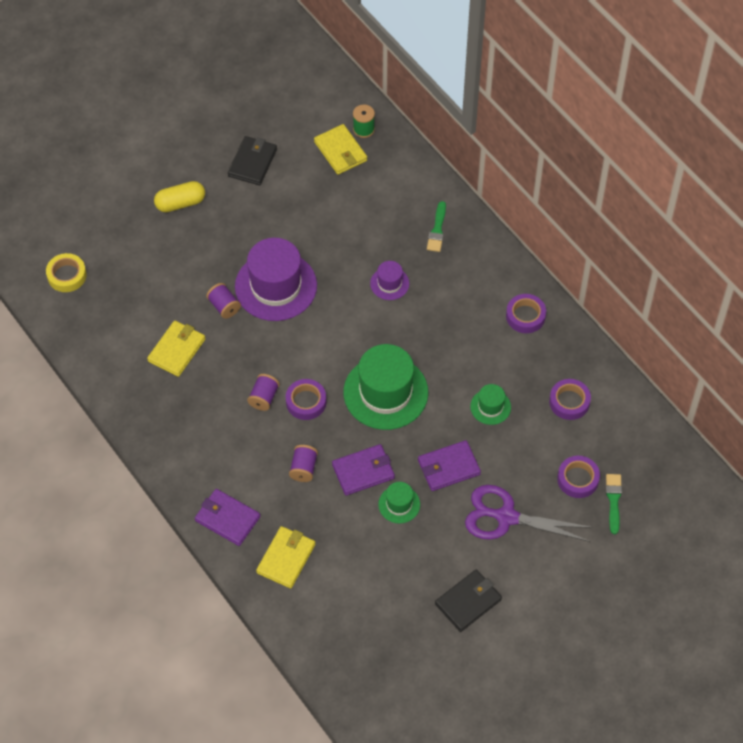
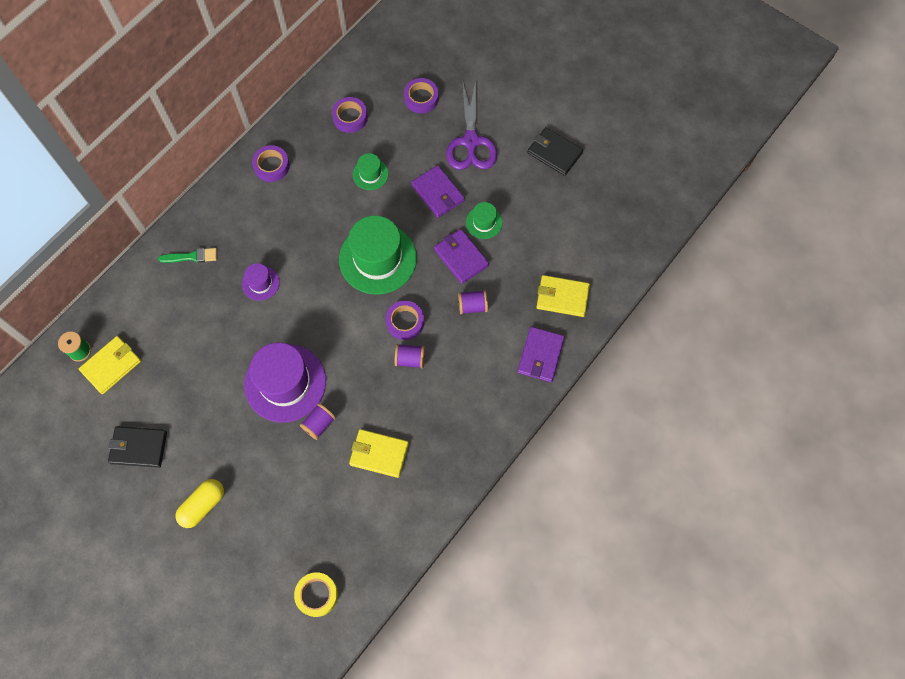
camera: 105 degrees left, 10 degrees up
yellow capsule [154,181,205,212] -> yellow capsule turned 75 degrees clockwise [176,479,224,528]
green brush [606,474,622,534] -> none

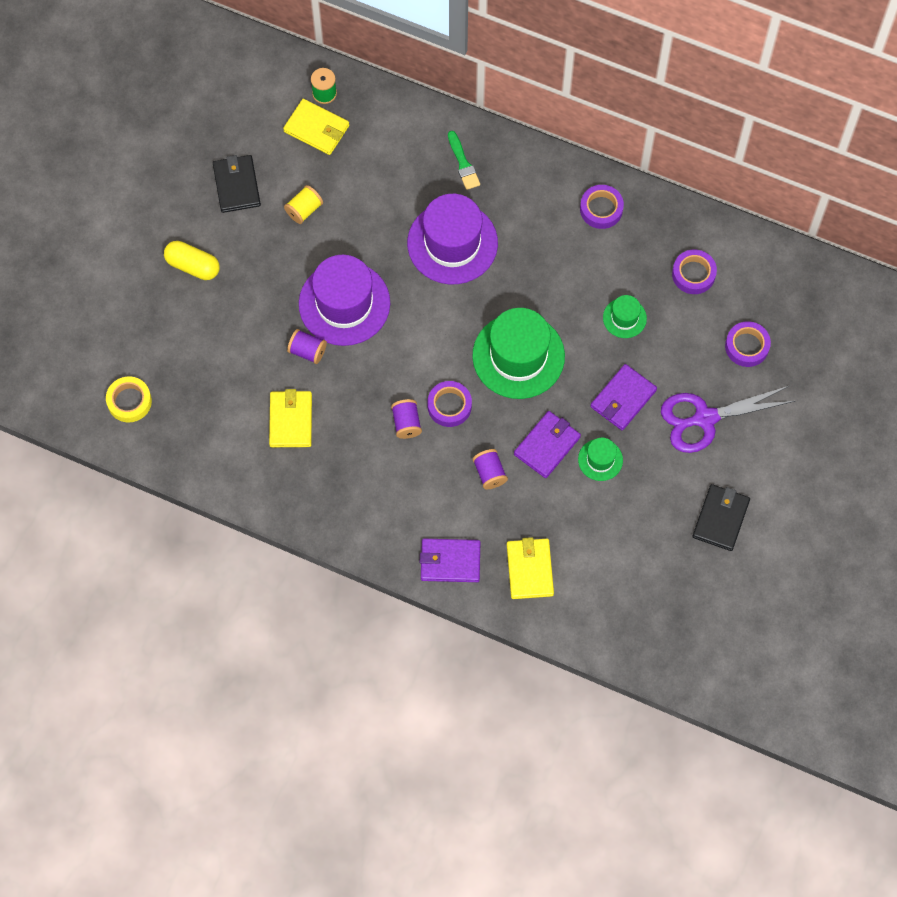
camera: 75 degrees right, 0 degrees up
purple hat [242,263,280,301] -> purple hat [407,194,498,284], size x2.09
none -> yellow spool [284,185,323,224]

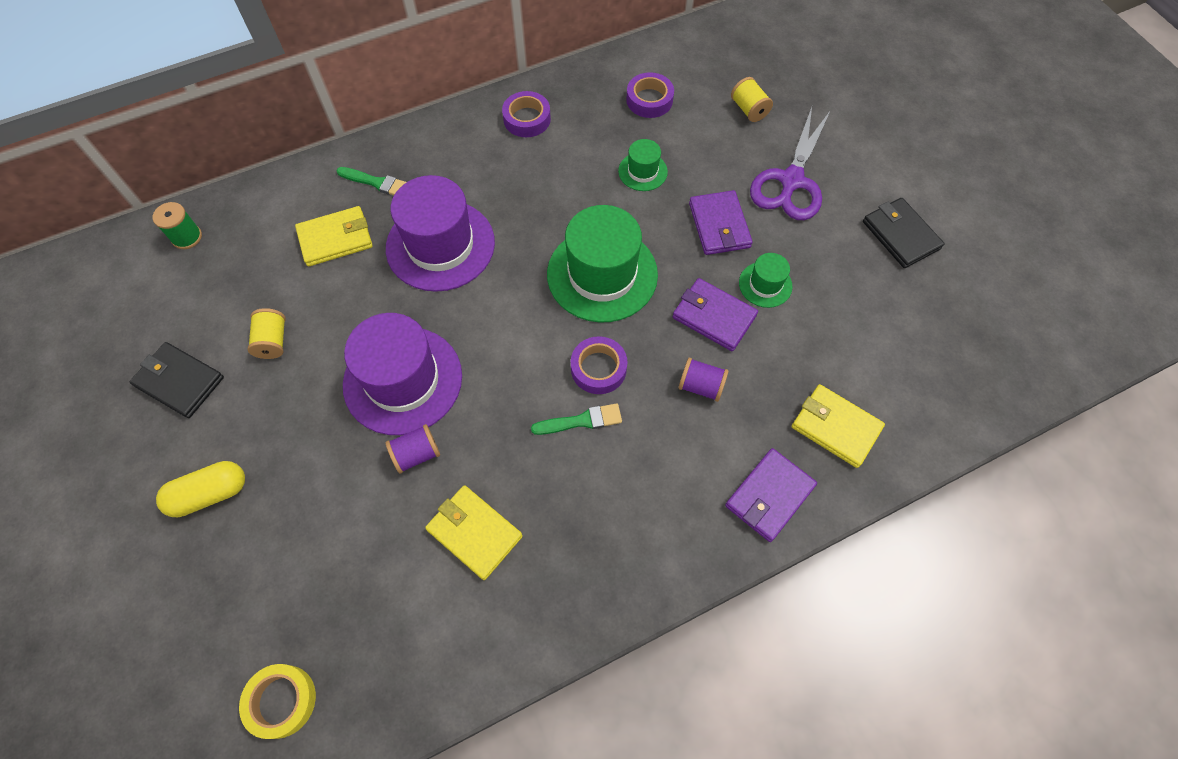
camera: 50 degrees left, 5 degrees down
yellow wallet [283,99,349,155] -> yellow wallet moved to [295,206,373,266]
purple spool [391,399,422,439] -> green brush [531,403,622,435]
purple wallet [514,411,581,478] -> purple wallet turned 45 degrees counterclockwise [672,278,758,351]
purple tape [725,321,771,367] -> yellow spool [731,77,773,122]

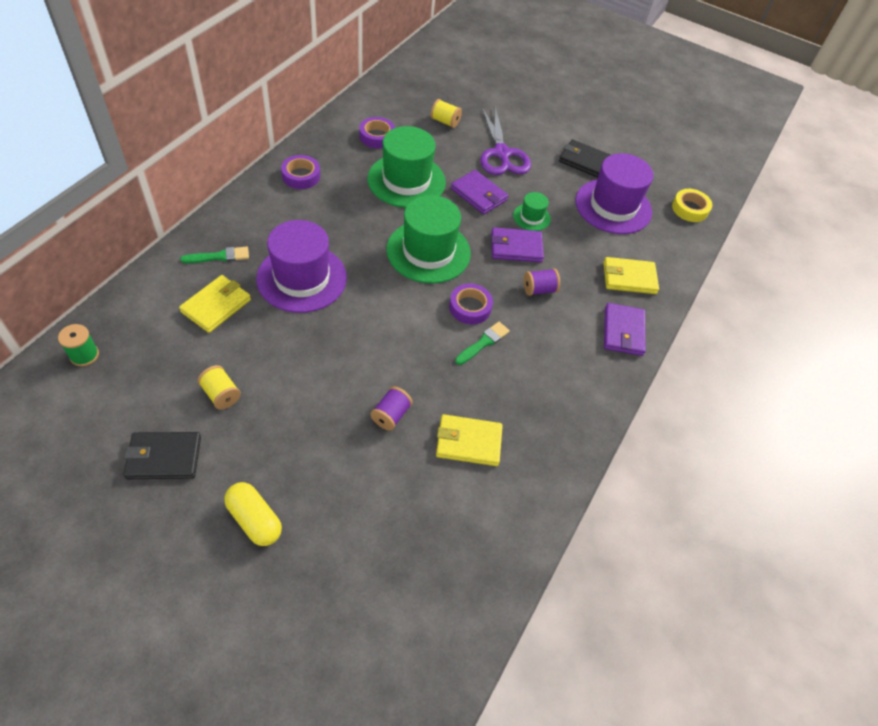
camera: 40 degrees left, 10 degrees down
yellow capsule [156,461,245,517] -> yellow capsule turned 75 degrees counterclockwise [224,482,282,546]
yellow tape [239,664,316,739] -> yellow tape moved to [672,189,712,222]
purple hat [343,313,462,435] -> purple hat moved to [575,153,653,234]
green hat [618,139,668,191] -> green hat [367,126,446,208], size x2.09

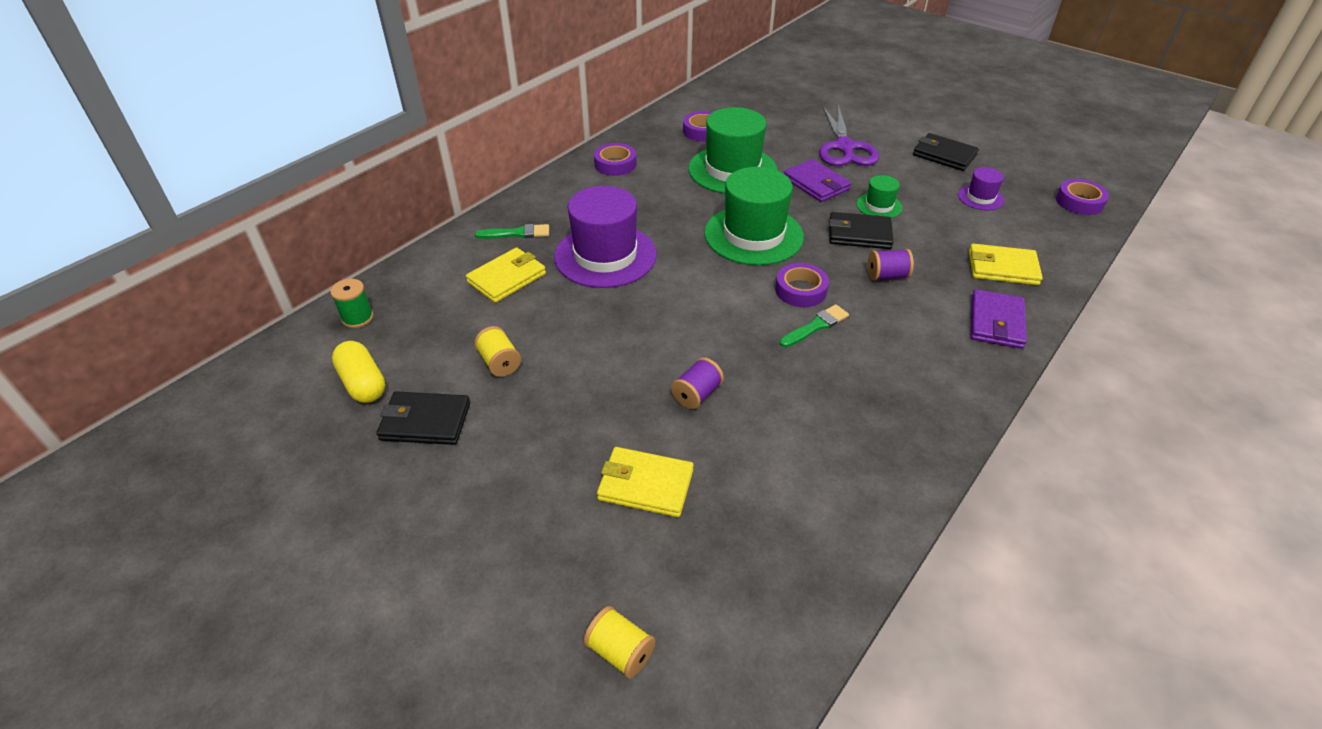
camera: 15 degrees right, 10 degrees down
yellow capsule [224,482,282,546] -> yellow capsule moved to [332,341,385,403]
yellow spool [431,99,462,128] -> yellow spool moved to [583,606,656,679]
yellow wallet [436,414,503,466] -> yellow wallet moved to [597,447,694,517]
purple wallet [491,227,544,263] -> black wallet [829,212,894,249]
purple hat [575,153,653,234] -> purple hat [958,167,1004,210], size x0.48
yellow tape [672,189,712,222] -> purple tape [1056,179,1109,215]

